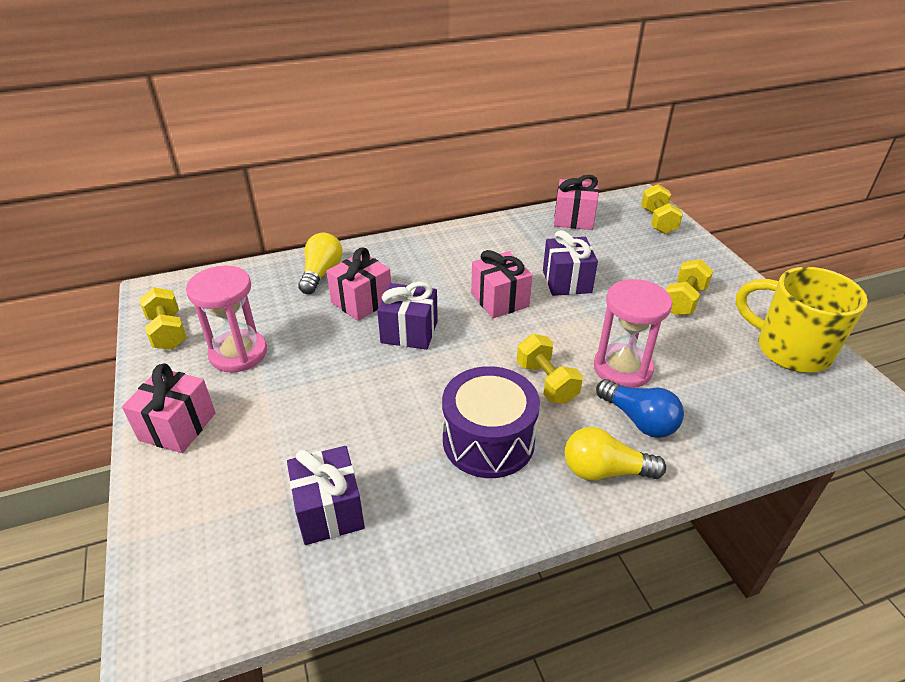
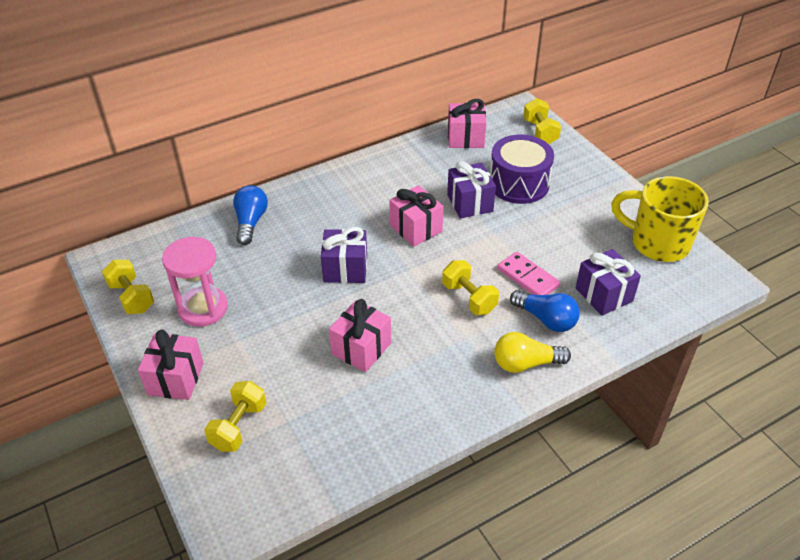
camera: 10 degrees left, 5 degrees up
purple gift [287,446,365,545] -> purple gift moved to [576,249,641,316]
yellow light bulb [298,233,343,294] -> blue light bulb [233,185,268,245]
pink gift [326,247,391,321] -> pink gift moved to [329,299,391,372]
purple drum [442,366,540,478] -> purple drum moved to [490,135,554,204]
pink hourglass [594,279,672,388] -> pink domino [497,252,560,295]
yellow dumbbell [666,259,713,316] -> yellow dumbbell moved to [204,381,266,452]

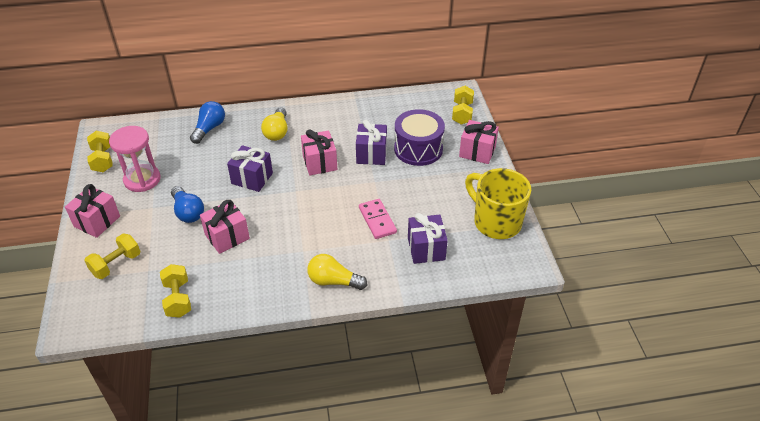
camera: 20 degrees right, 0 degrees up
yellow dumbbell [442,260,499,315] -> yellow dumbbell moved to [160,264,191,318]
pink gift [448,99,487,148] -> pink gift moved to [459,120,499,164]
blue light bulb [510,290,580,332] -> blue light bulb moved to [171,186,204,223]
none -> yellow light bulb [261,108,288,141]

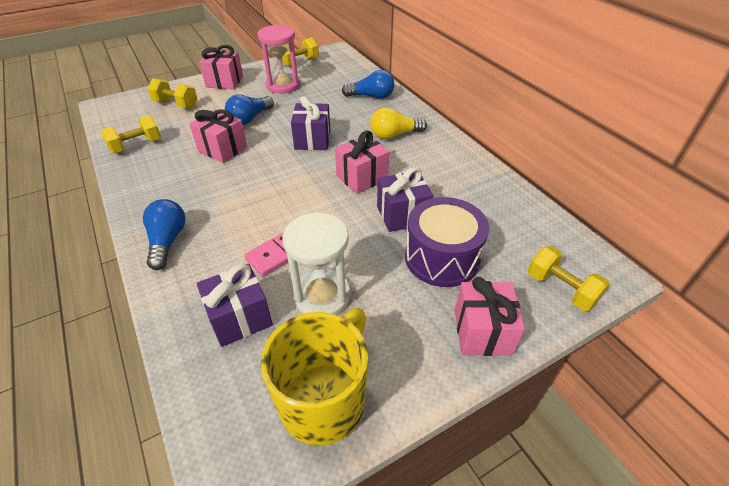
camera: 70 degrees right, 0 degrees up
yellow light bulb [307,254,367,290] -> blue light bulb [143,199,186,270]
yellow dumbbell [452,86,474,125] -> yellow dumbbell turned 60 degrees clockwise [528,246,610,311]
none -> white hourglass [282,212,351,315]

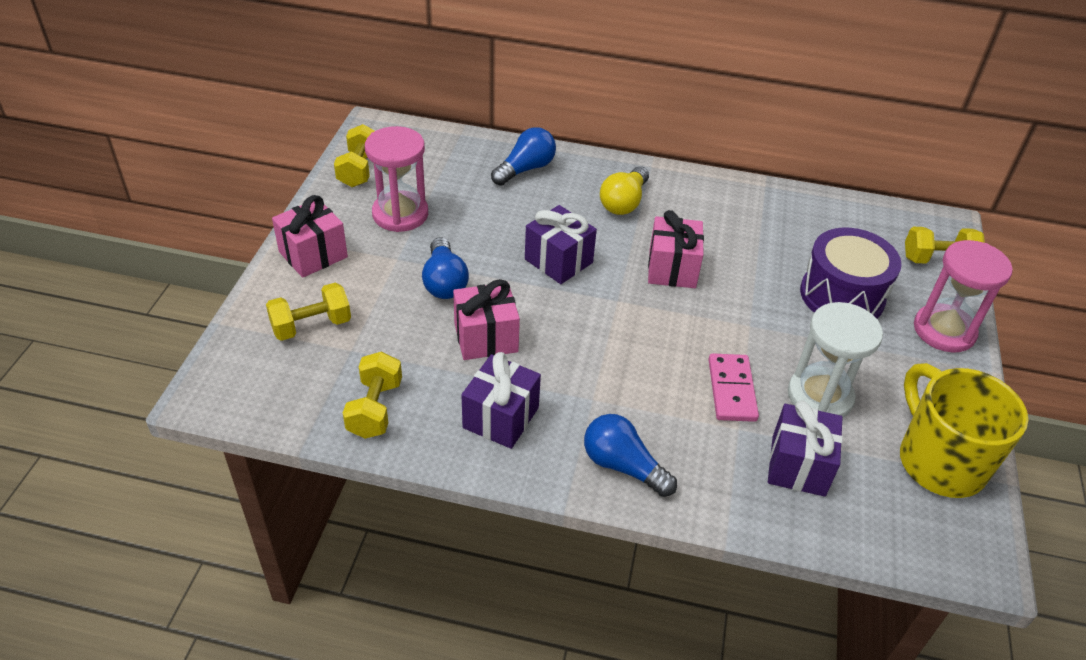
camera: 50 degrees left, 0 degrees up
purple gift [377,167,433,232] -> purple gift moved to [462,352,541,449]
pink gift [455,277,525,356] -> pink hourglass [914,240,1013,353]

